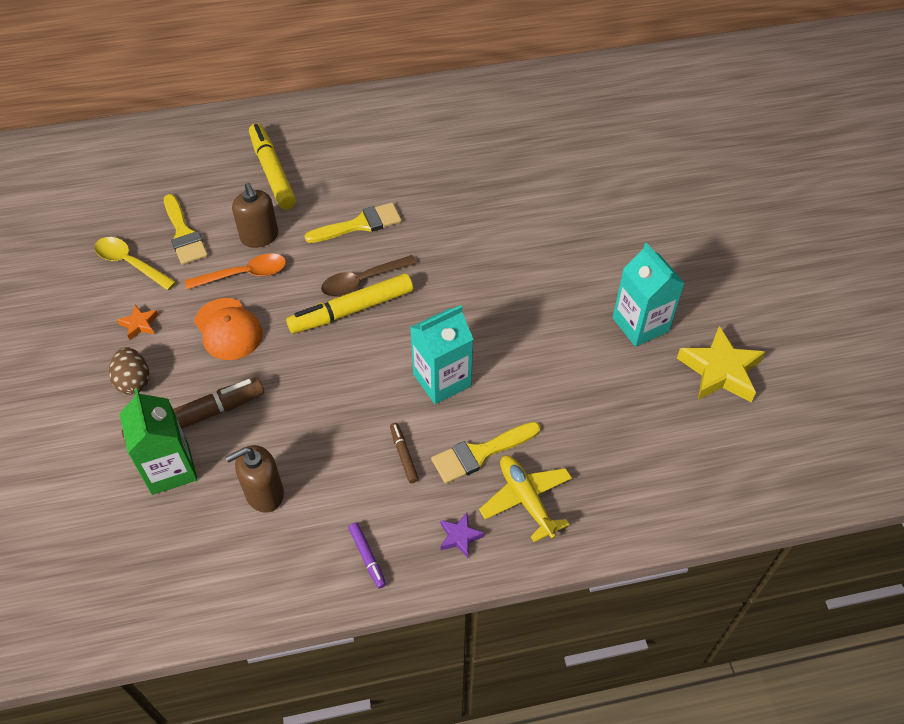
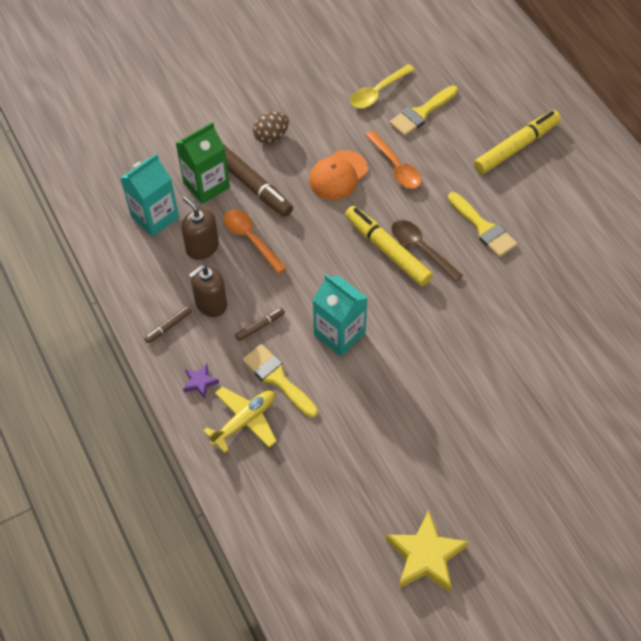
camera: 75 degrees right, 5 degrees up
yellow spoon [94,237,176,290] -> yellow spoon turned 150 degrees counterclockwise [350,64,415,108]
orange star [117,305,159,340] -> none
brown soap dispenser [232,183,278,248] -> brown soap dispenser moved to [189,265,227,317]
purple marker [348,522,386,589] -> brown marker [144,306,192,343]
turquoise carton [612,243,685,347] -> turquoise carton moved to [121,154,179,237]
none -> orange spoon [224,209,287,274]

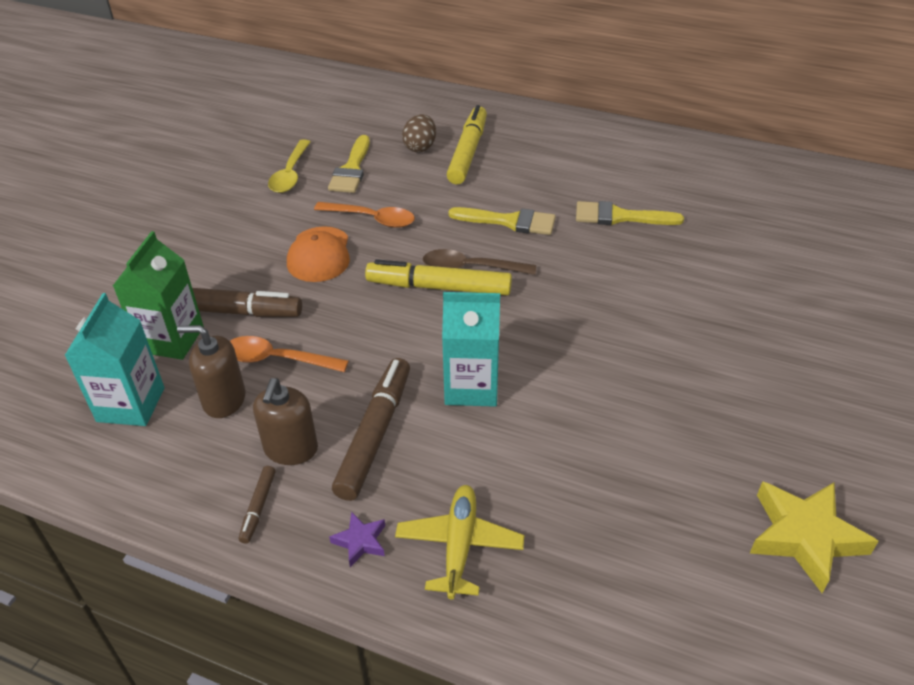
camera: 40 degrees left, 15 degrees down
brown marker [235,308,285,341] -> brown marker [332,358,410,501], size x2.13
yellow brush [242,344,318,418] -> yellow brush moved to [576,201,684,225]
brown egg [253,112,289,144] -> brown egg moved to [402,114,436,153]

